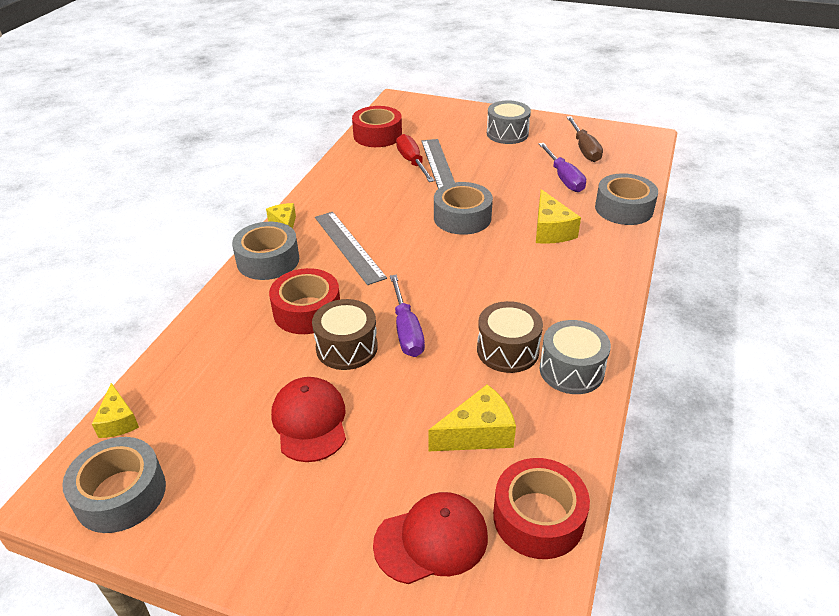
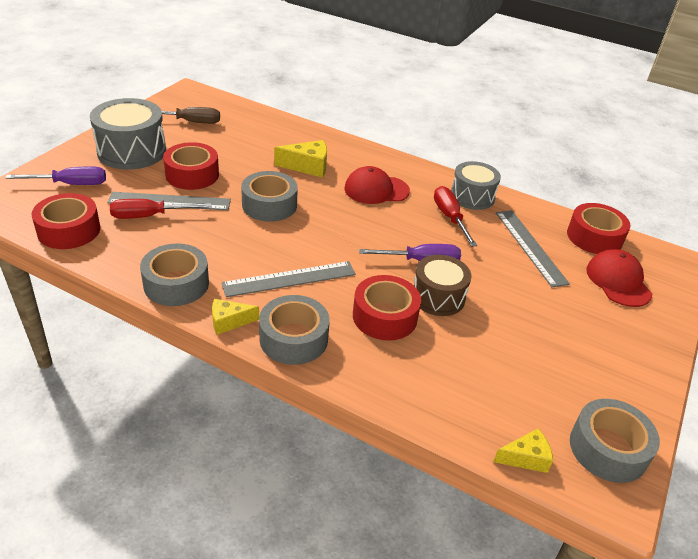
camera: 85 degrees left, 0 degrees up
red cap [271,377,346,462] -> red cap moved to [344,166,410,204]
yellow cheese [428,384,516,451] -> grey ruler [496,210,570,287]
brown drum [477,301,543,373] -> red screwdriver [434,186,477,247]
grey drum [487,101,531,144] -> grey drum [90,98,166,170], size x1.53
purple screwdriver [539,143,586,192] -> purple screwdriver moved to [5,166,106,185]
grey tape [595,173,658,225] -> grey tape moved to [140,243,209,306]
none -> red tape [163,142,219,190]

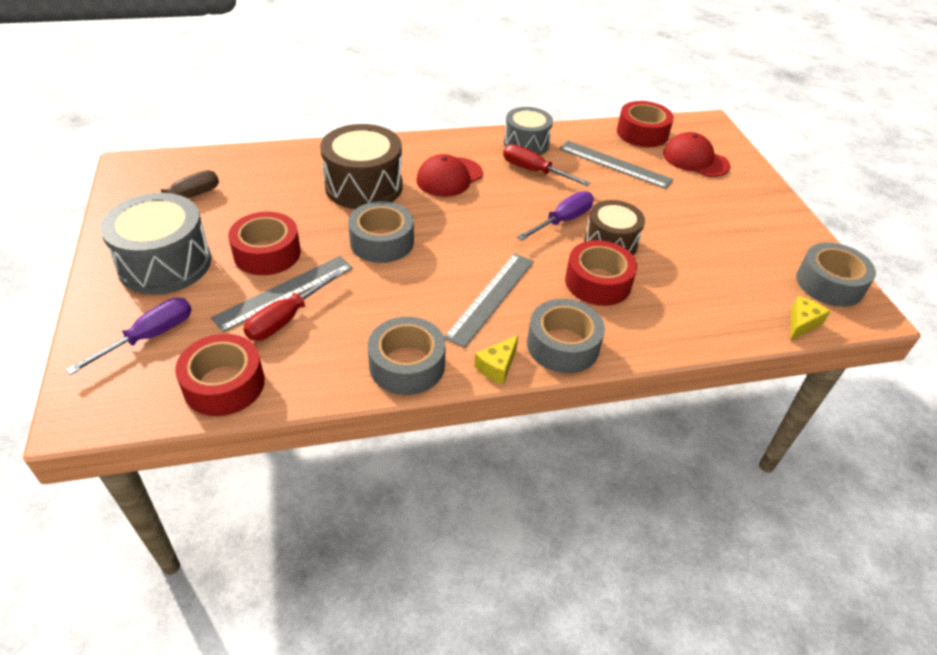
camera: 40 degrees left, 5 degrees up
yellow cheese [274,140,327,178] -> brown drum [320,124,403,209]

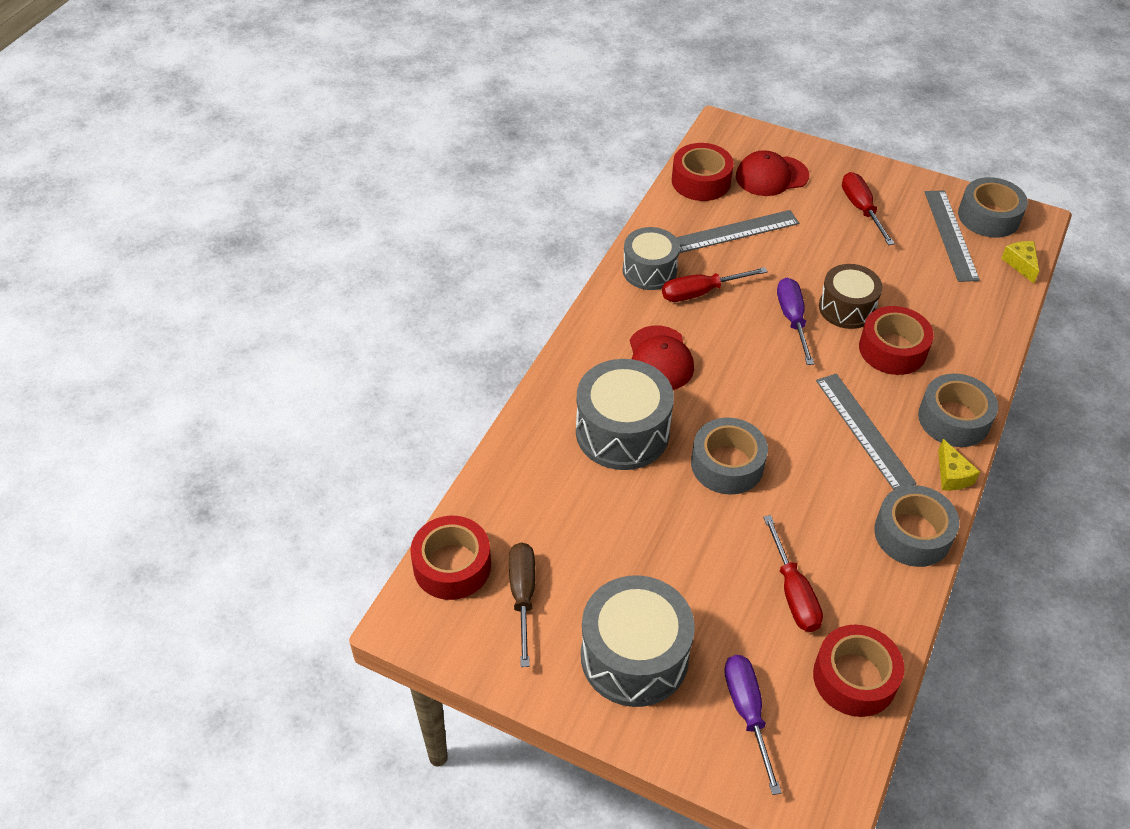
camera: 50 degrees left, 5 degrees up
grey ruler [211,256,353,332] -> grey ruler moved to [925,190,980,282]
red tape [228,212,301,275] -> red tape moved to [410,516,491,600]
brown drum [320,124,403,209] -> grey drum [576,359,674,470]
none -> red screwdriver [842,172,895,245]

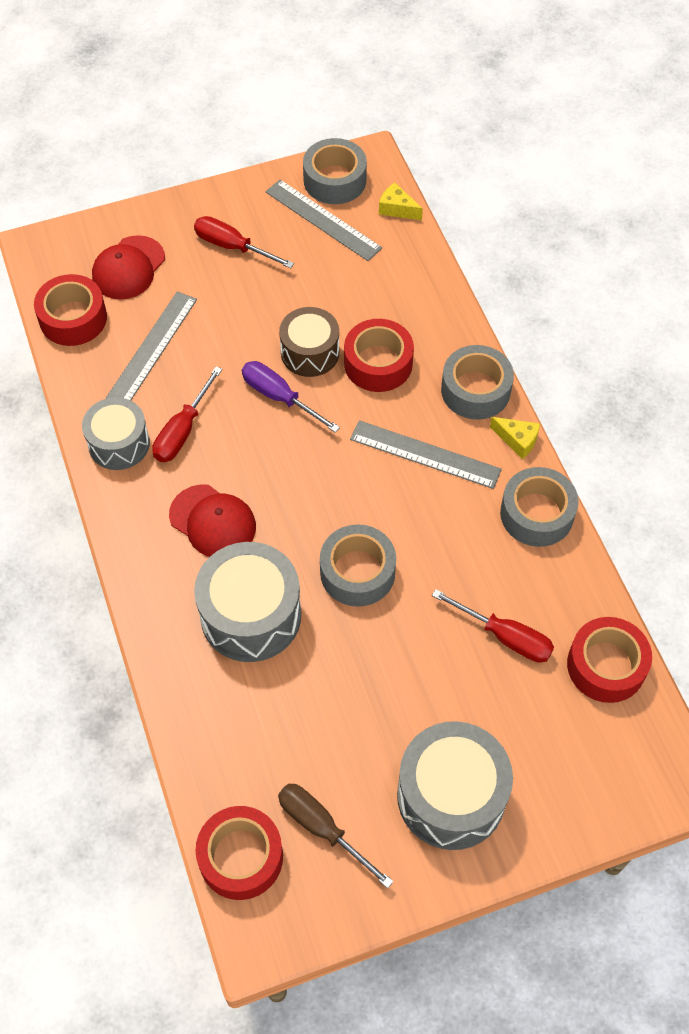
camera: 45 degrees left, 10 degrees up
purple screwdriver [724,655,782,795] -> none

